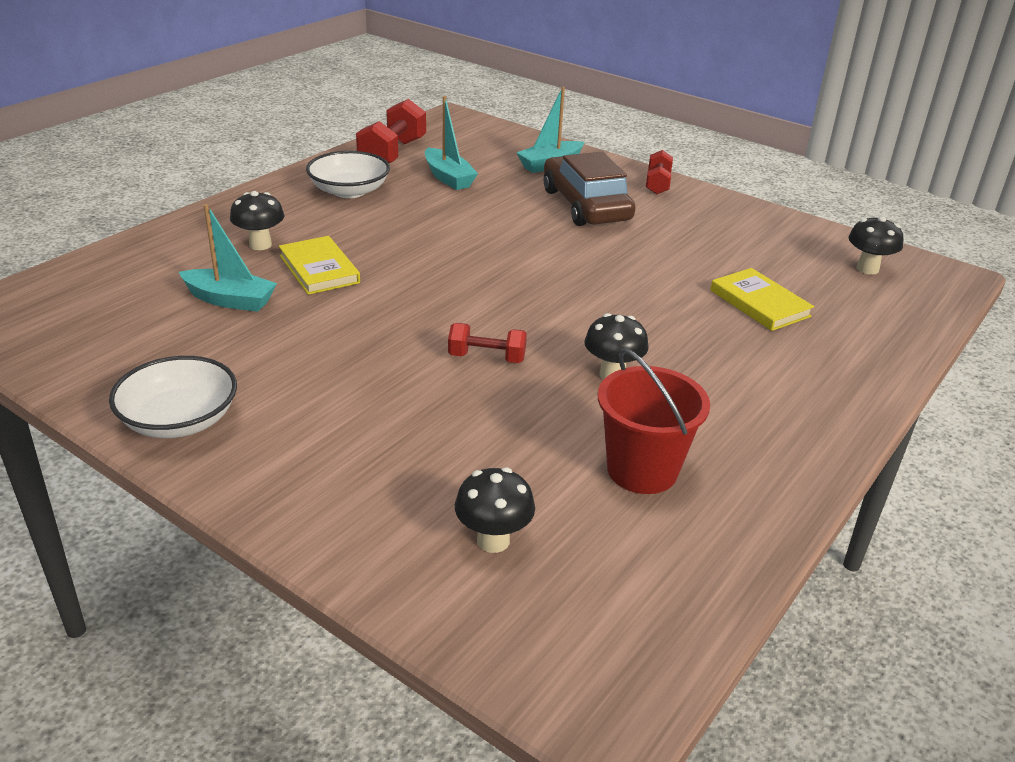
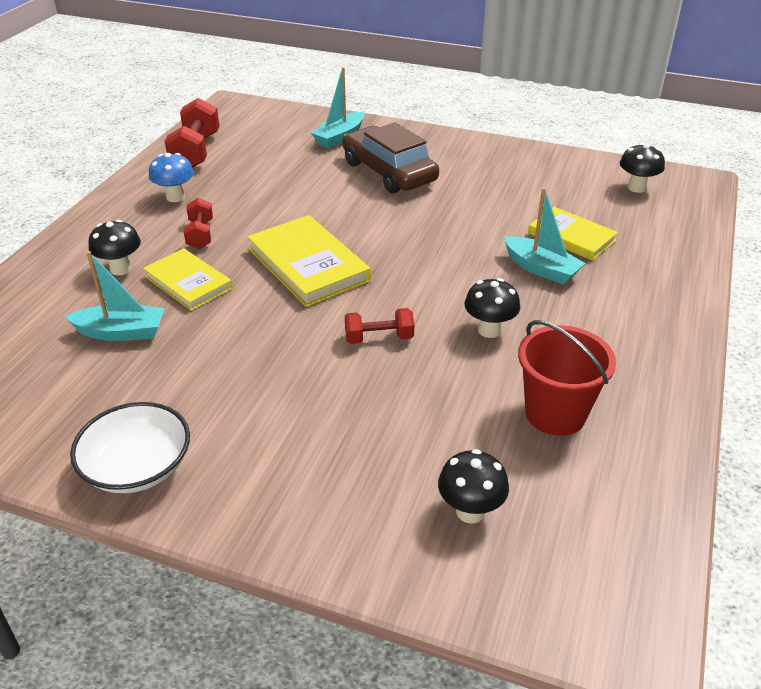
camera: 15 degrees left, 5 degrees up
white bowl [306,151,390,198] -> blue mushroom [149,153,194,202]
turquoise boat [425,96,478,190] -> turquoise boat moved to [504,188,585,285]
red dumbbell [646,150,673,194] -> red dumbbell moved to [184,198,213,249]
none -> yellow book [247,215,371,307]

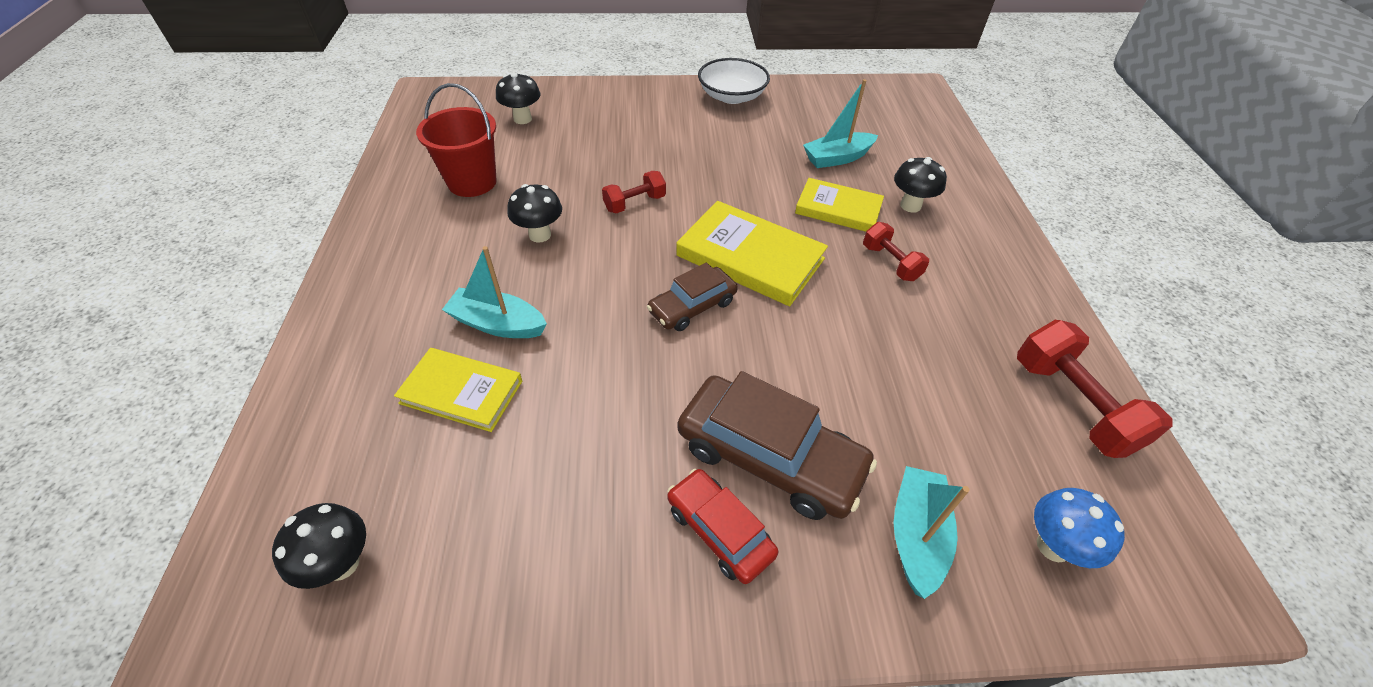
camera: 155 degrees right, 10 degrees up
blue mushroom [149,153,194,202] -> blue mushroom moved to [1034,488,1125,568]
none -> brown car [647,262,738,331]
none -> red car [667,469,778,584]

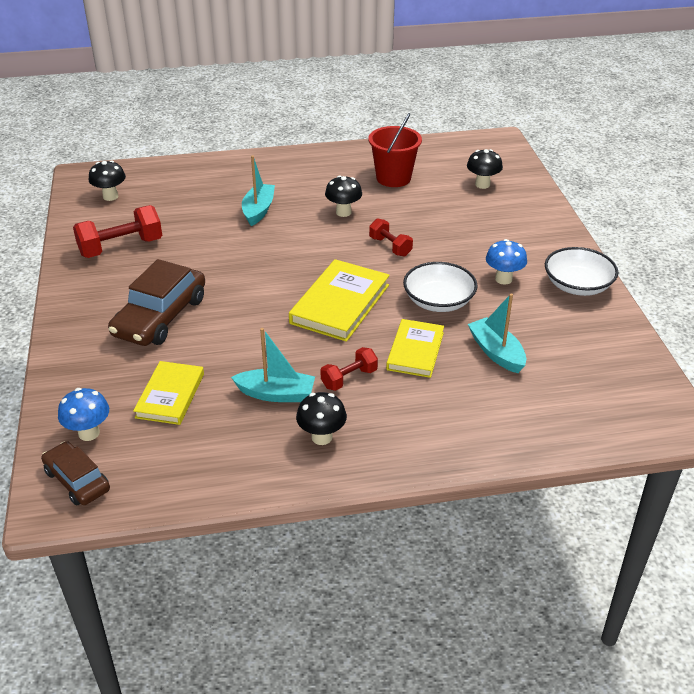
camera: 85 degrees right, 10 degrees down
yellow book [394,348,522,432] -> yellow book moved to [133,361,204,425]
brown car [647,262,738,331] -> brown car moved to [41,441,110,505]
red car [667,469,778,584] -> none
black mushroom [894,157,947,213] -> black mushroom moved to [296,392,347,445]
turquoise boat [894,466,970,599] -> turquoise boat moved to [231,328,315,402]
red dumbbell [1017,320,1172,458] -> red dumbbell moved to [73,205,162,258]
none -> white bowl [403,262,478,312]
none -> blue mushroom [486,239,527,285]

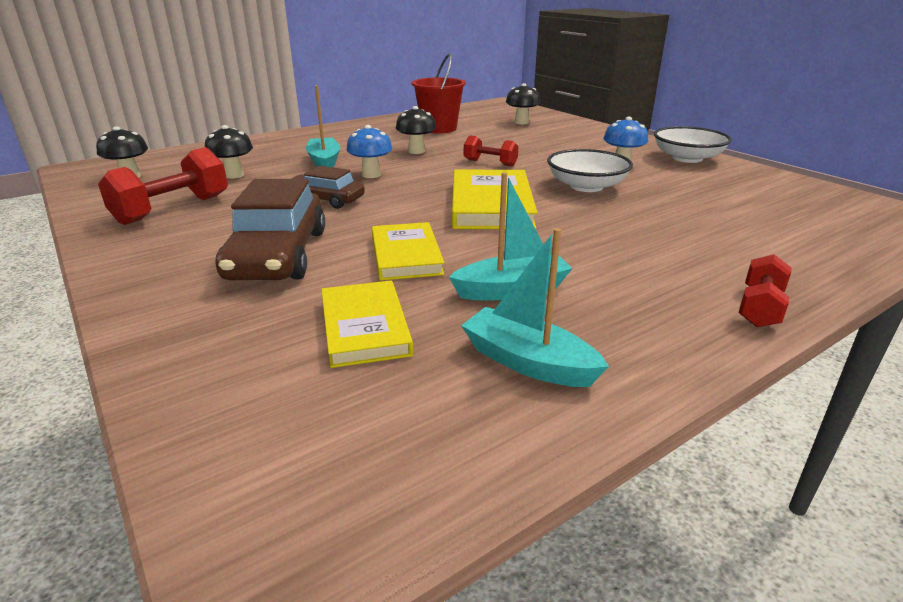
camera: 25 degrees left, 10 degrees down
brown car [41,441,110,505] -> brown car moved to [291,166,365,209]
blue mushroom [58,388,109,441] -> blue mushroom moved to [346,125,392,178]
black mushroom [296,392,347,445] -> black mushroom moved to [205,125,253,179]
red dumbbell [321,347,378,391] -> red dumbbell moved to [739,254,792,327]
yellow book [386,319,444,378] -> yellow book moved to [372,222,445,281]
turquoise boat [468,293,526,373] -> turquoise boat moved to [461,228,609,387]

